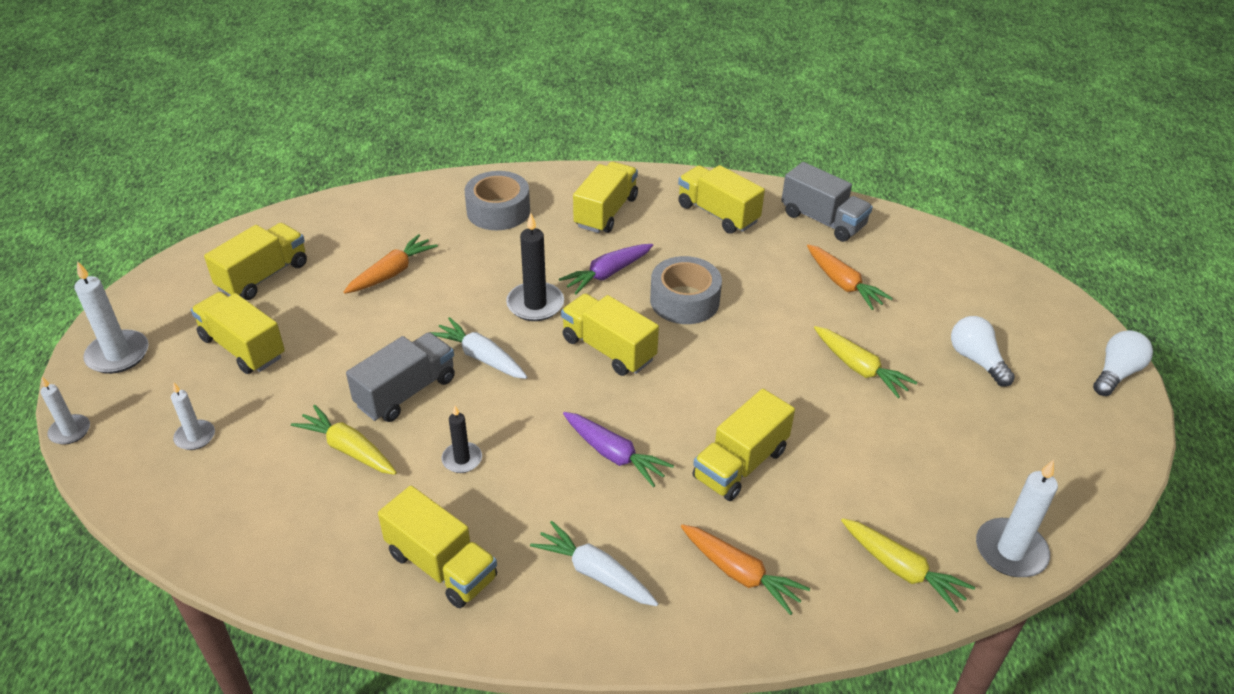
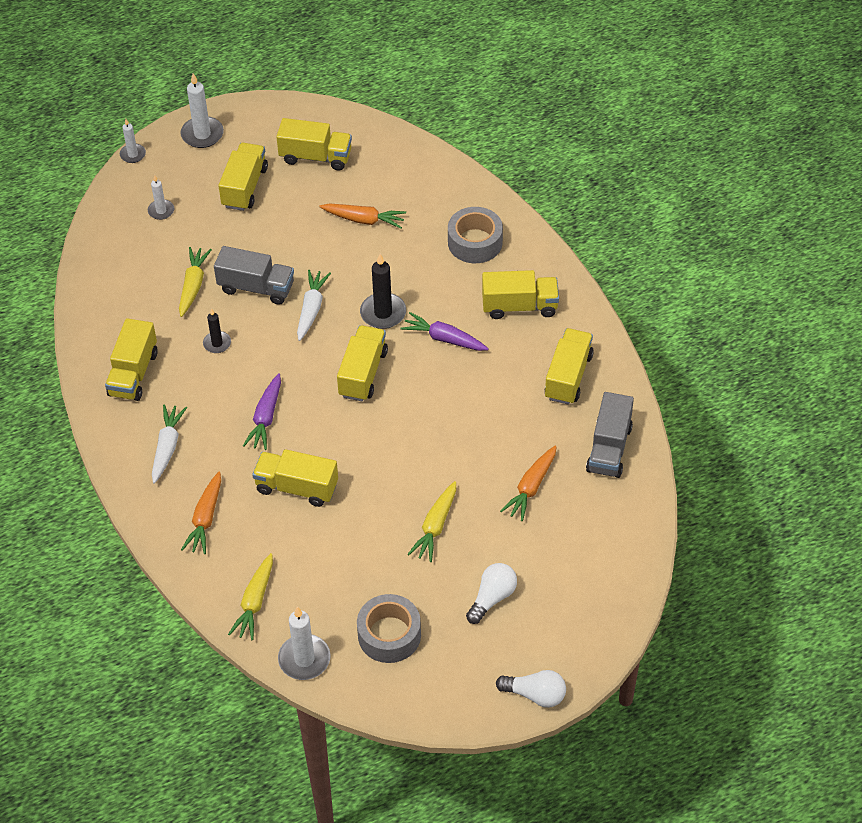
camera: 65 degrees right, 10 degrees up
grey tape [650,256,722,324] -> grey tape moved to [357,594,421,663]

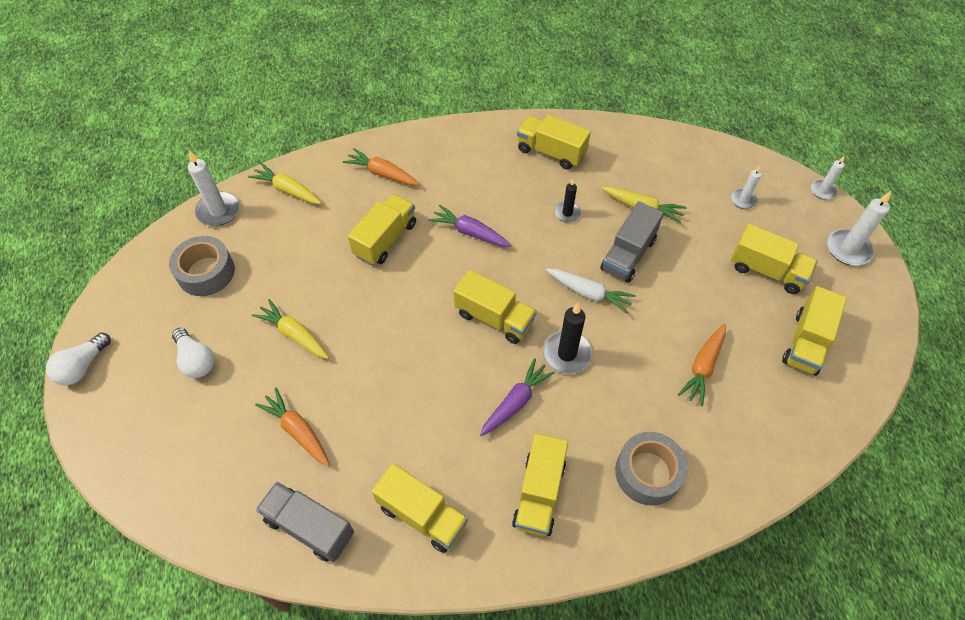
camera: 105 degrees right, 5 degrees up
white carrot [152,404,187,484] -> none

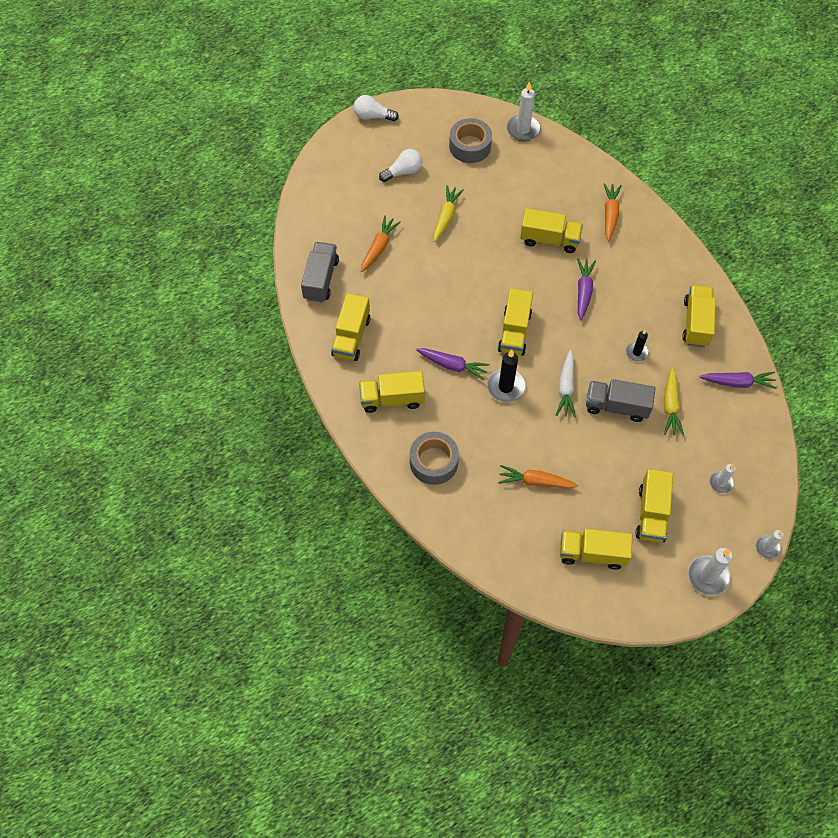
camera: 70 degrees right, 5 degrees up
white light bulb [172,328,214,378] -> white light bulb turned 150 degrees counterclockwise [379,149,422,182]
yellow carrot [248,163,321,204] -> none
none -> purple carrot [700,372,777,389]

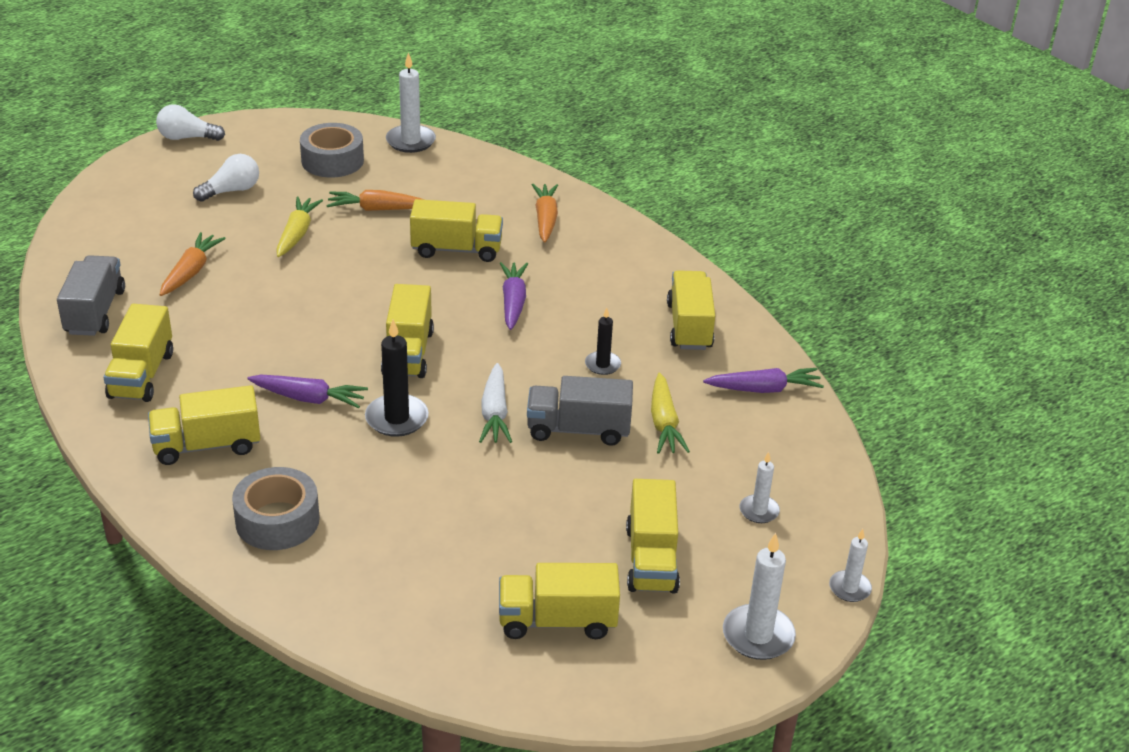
camera: 10 degrees left, 25 degrees down
orange carrot [498,465,578,489] -> orange carrot moved to [326,190,424,211]

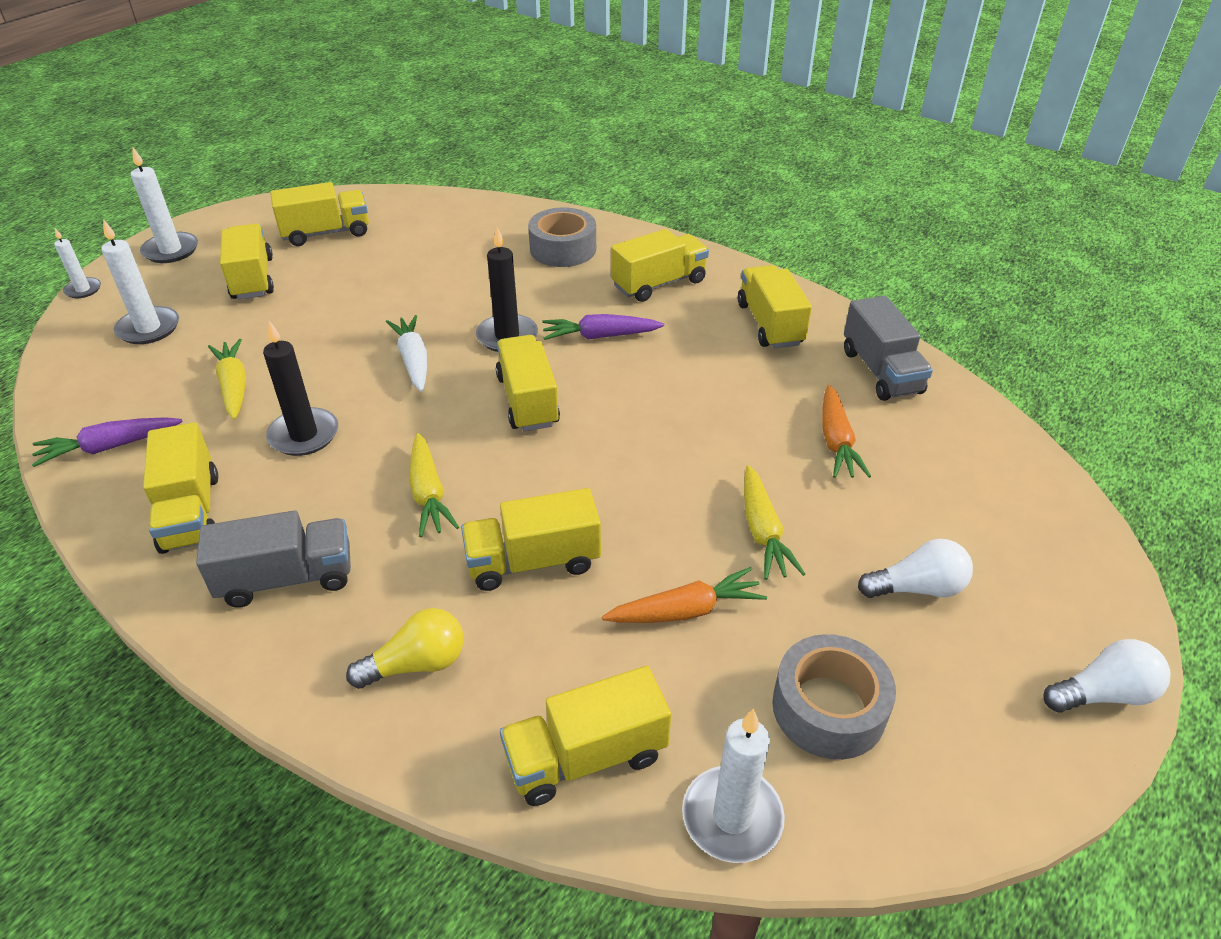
camera: 165 degrees right, 5 degrees up
white light bulb [193,154,259,202] -> white light bulb turned 135 degrees counterclockwise [858,539,973,598]
purple carrot [500,262,528,330] -> yellow carrot [410,433,459,537]
grey truck [527,376,633,446] -> grey truck moved to [196,510,351,608]
orange carrot [532,184,558,242] -> yellow light bulb [346,608,463,689]
black candle [585,308,621,375] -> black candle [263,321,338,456], size x1.66
white candle [740,452,780,523] -> white candle [101,219,179,344], size x1.66
none -> yellow truck [500,666,671,806]

